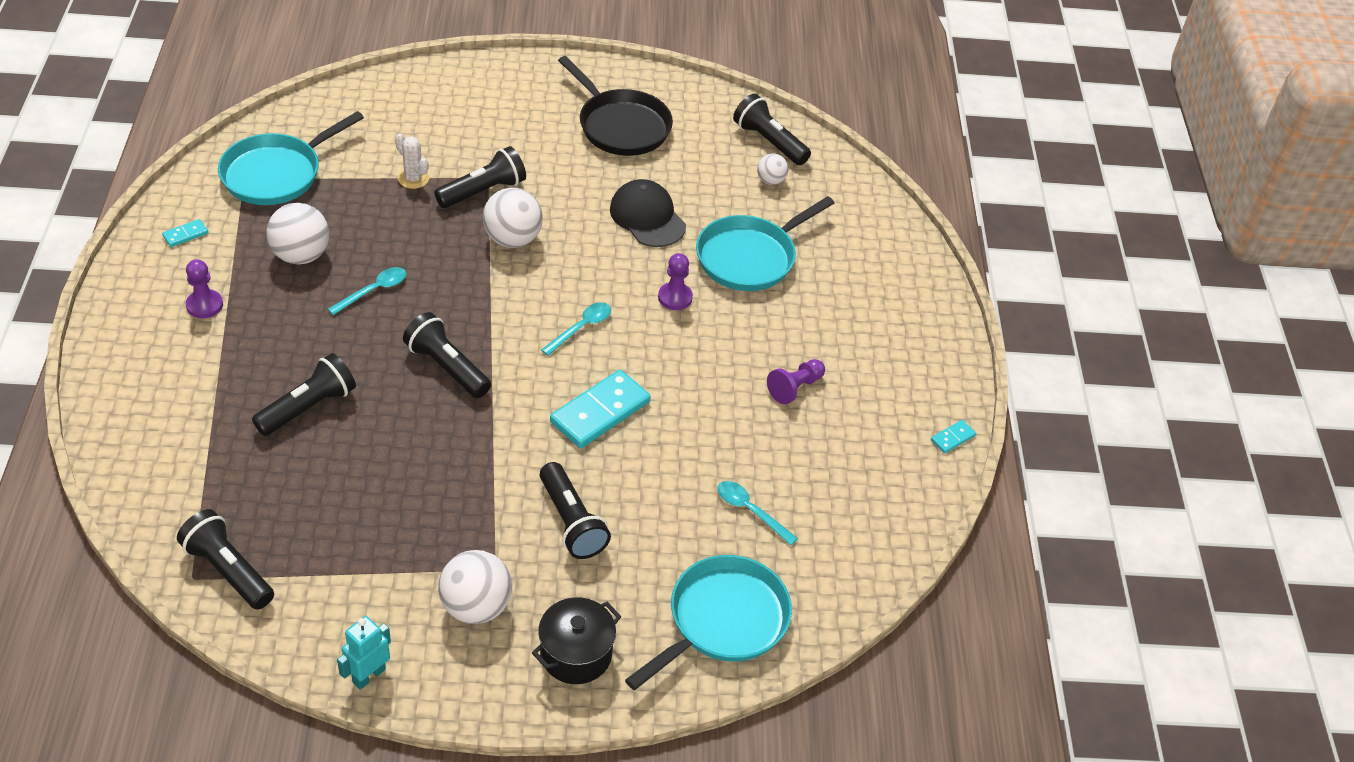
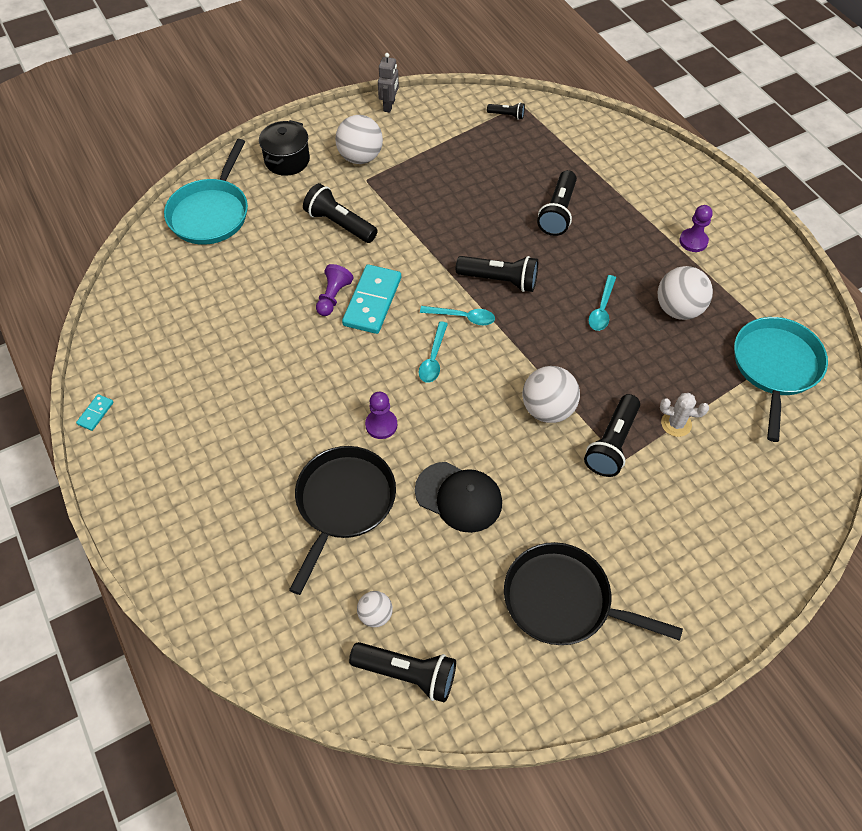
camera: 155 degrees right, 10 degrees up
turquoise domino [162,219,208,247] -> none
black flashlight [177,509,274,610] -> black flashlight [487,103,525,120], size x0.53
turquoise robot [337,616,391,690] -> grey robot [378,53,399,113]
turquoise pan [696,196,834,291] -> black pan [289,446,396,595]
turquoise spoon [717,481,798,545] -> turquoise spoon moved to [420,306,495,325]
purple pawn [767,359,825,404] -> purple pawn moved to [316,264,354,316]

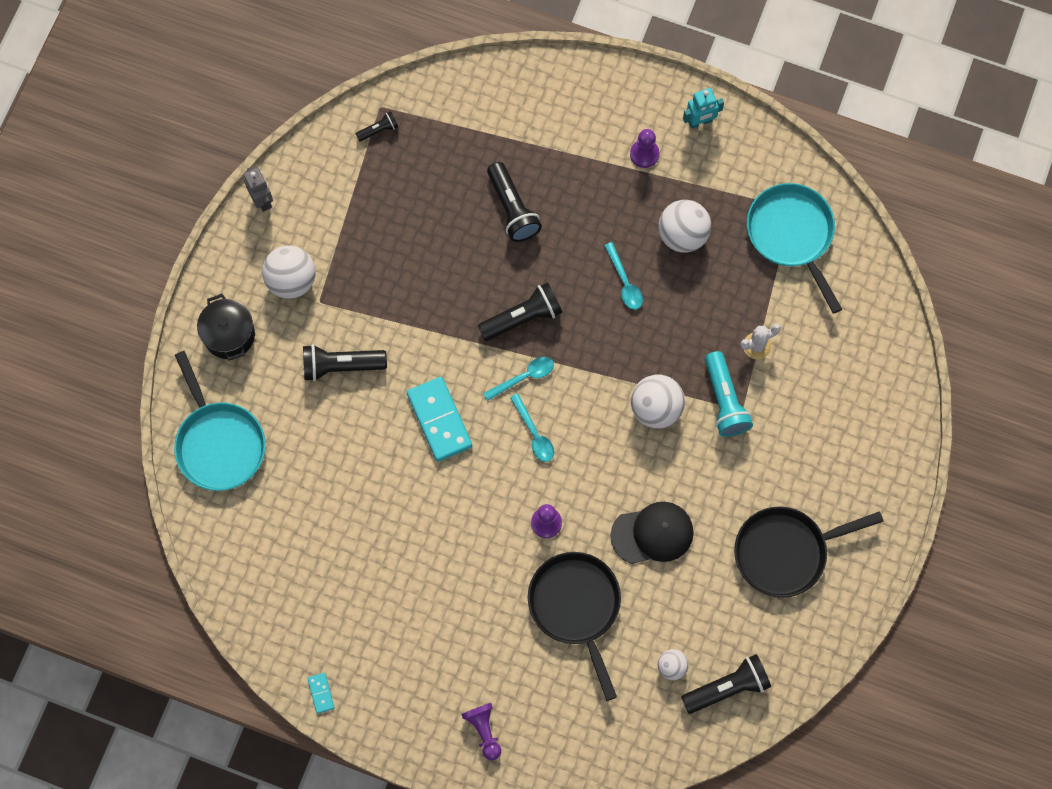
camera: 40 degrees left, 15 degrees up
purple pawn [316,264,354,316] -> purple pawn moved to [461,703,501,761]
black flashlight [584,394,640,477] -> turquoise flashlight [705,351,753,437]
none -> turquoise robot [683,88,724,129]

